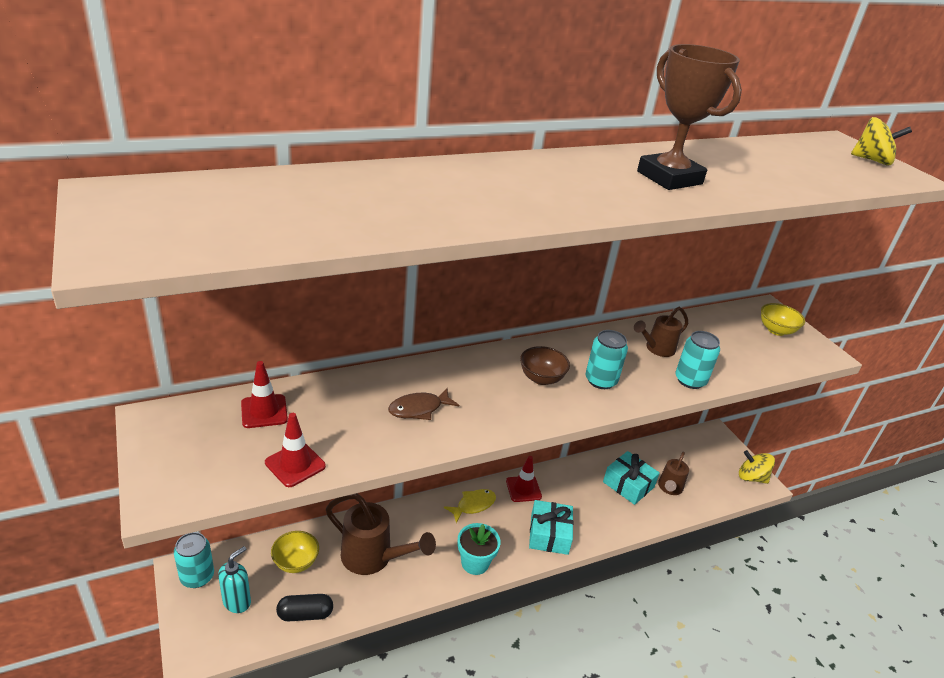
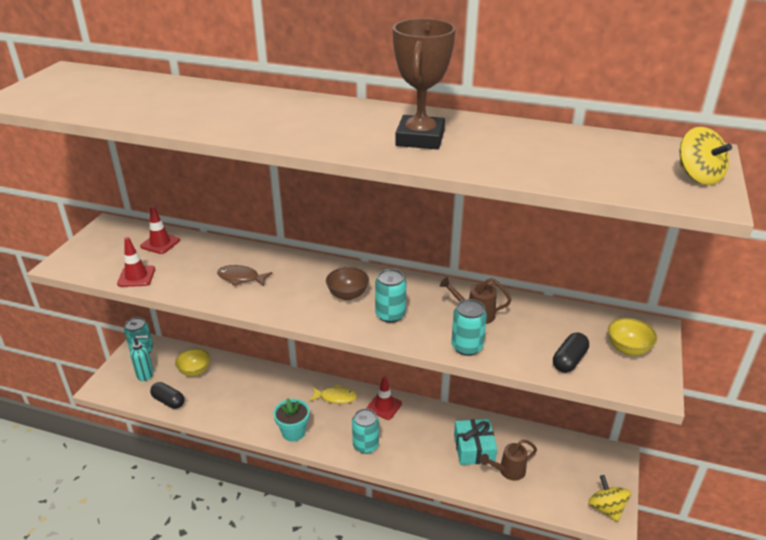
camera: 45 degrees right, 0 degrees up
brown watering can [326,493,436,575] -> none
turquoise gift [529,500,573,555] -> turquoise can [352,408,379,454]
none -> black capsule [553,333,589,373]

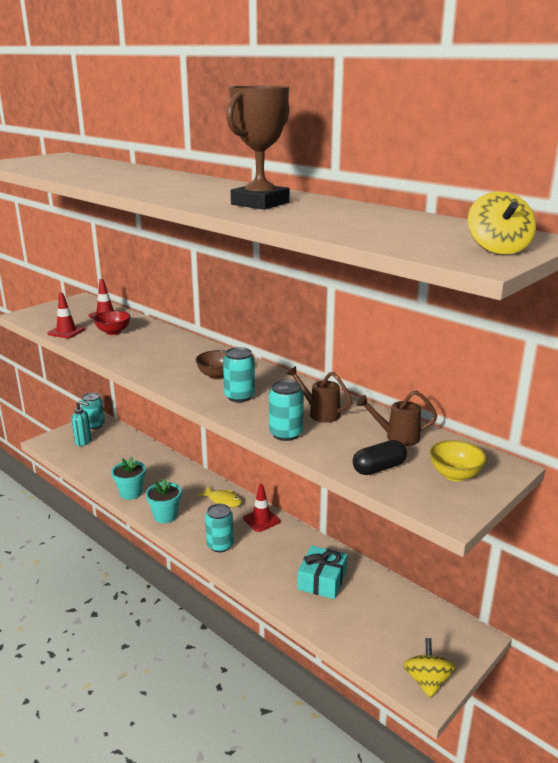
camera: 25 degrees right, 10 degrees down
black capsule [150,382,184,409] -> none
yellow bowl [175,348,210,376] -> none
brown fish [217,265,273,286] -> none
brown watering can [480,440,537,481] -> brown watering can moved to [356,391,437,446]
none -> red bowl [93,311,131,335]
none -> turquoise flower pot [112,457,146,500]

